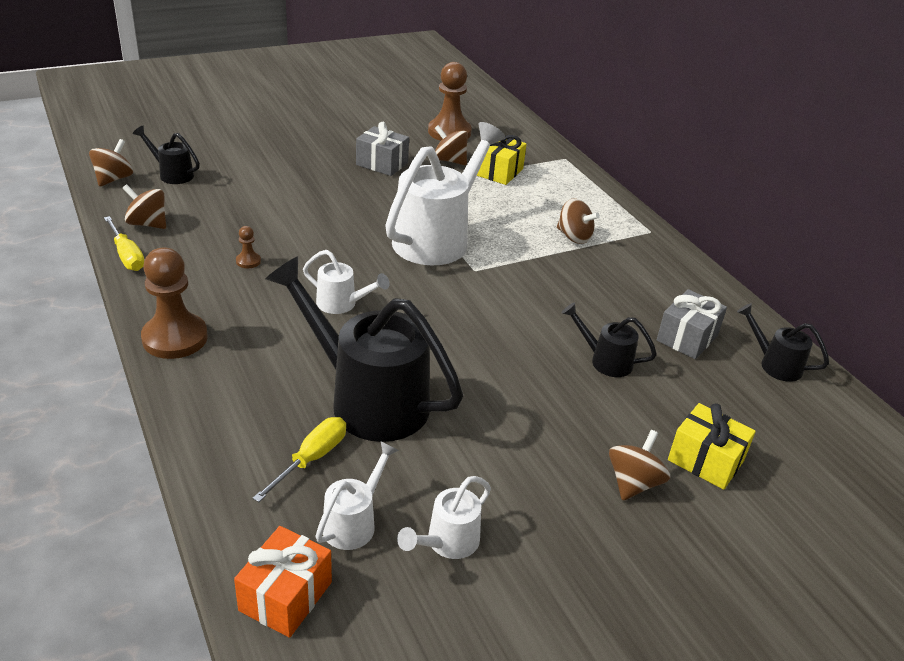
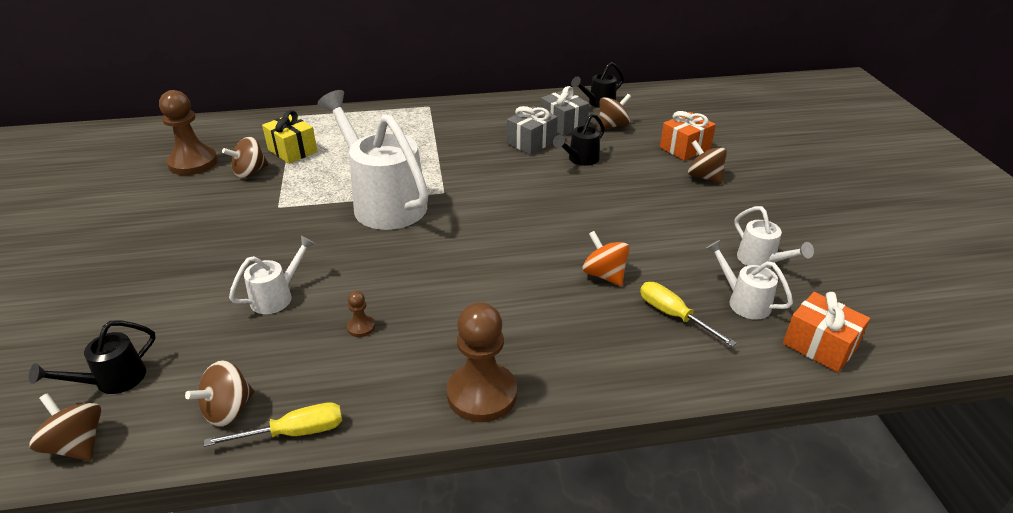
camera: 70 degrees left, 0 degrees up
black watering can [265,256,463,442] -> orange spinning top [583,231,630,286]
white watering can [303,250,390,314] -> white watering can moved to [229,236,315,314]
grey gift [356,122,409,176] -> grey gift moved to [507,106,558,155]
brown spinning top [557,198,600,244] -> brown spinning top moved to [599,94,631,130]
yellow gift [668,403,756,490] -> orange gift [660,111,716,161]

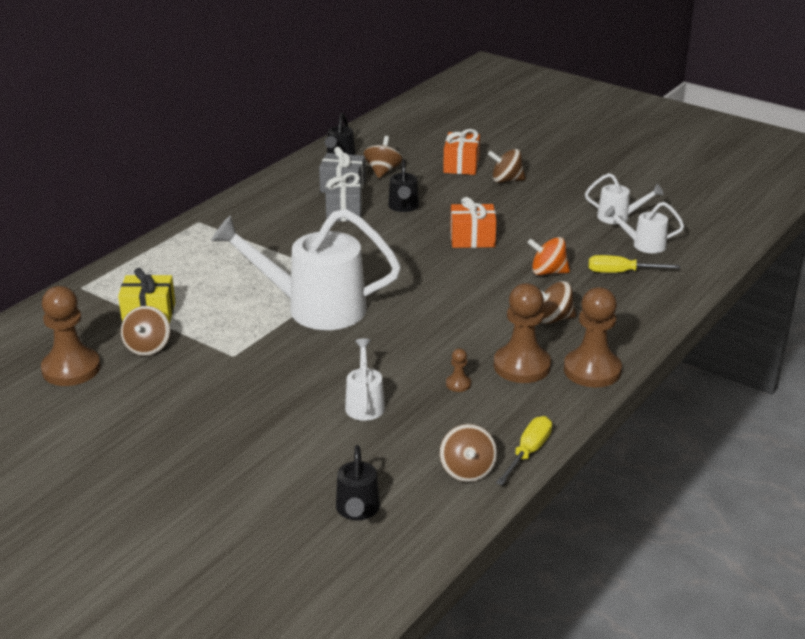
camera: 45 degrees left, 5 degrees down
brown spinning top [30,393,101,461] -> brown spinning top moved to [540,281,576,324]
orange gift [783,292,870,372] -> orange gift moved to [450,197,497,248]
none -> brown pawn [494,283,551,383]

